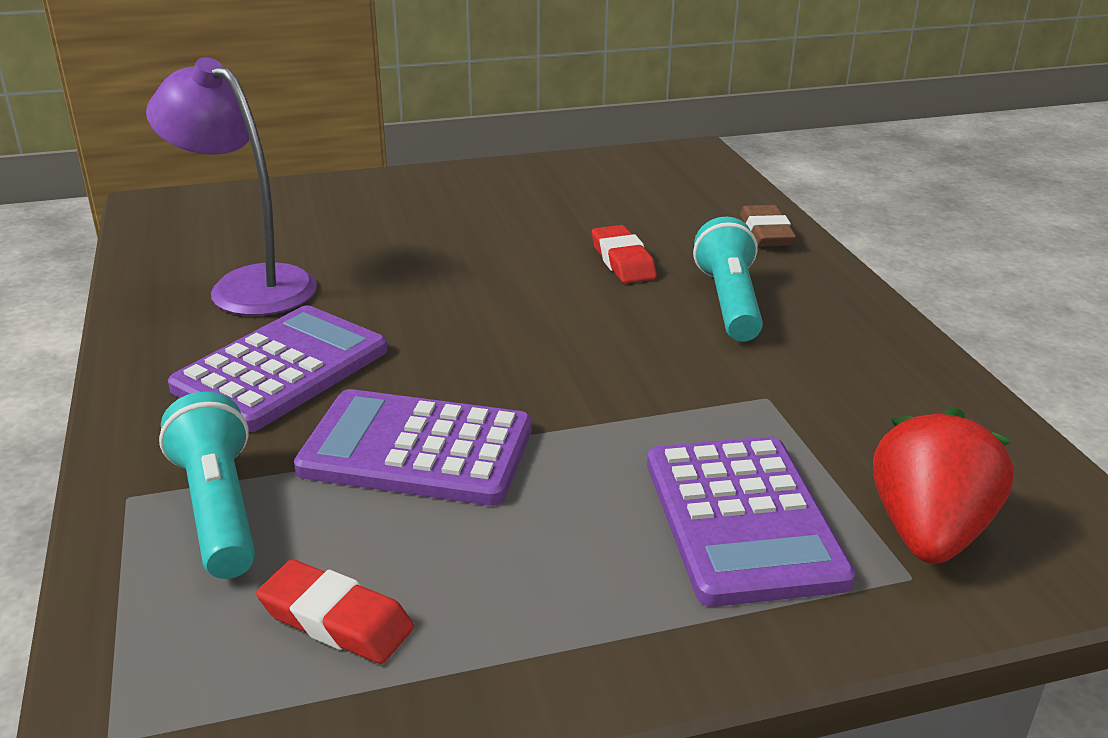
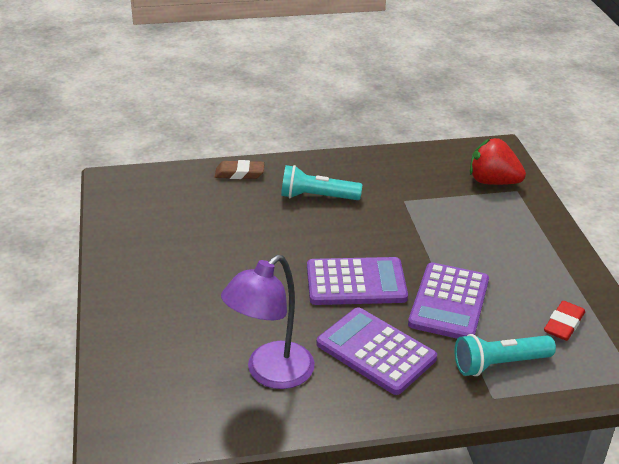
camera: 85 degrees left, 5 degrees up
red eraser [592,225,657,283] -> none
purple calculator [647,436,856,607] -> purple calculator moved to [307,257,408,305]

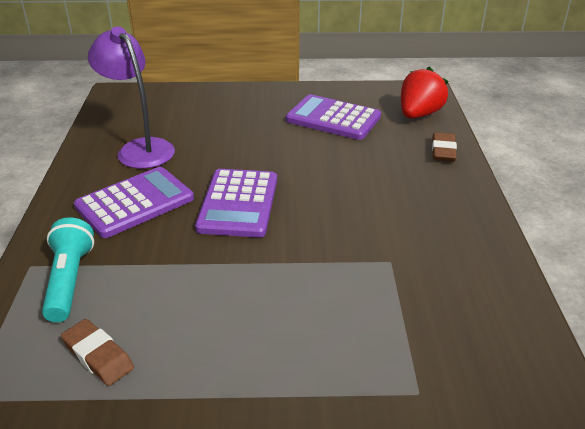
camera: 100 degrees right, 0 degrees up
turquoise flashlight [281,165,362,200] -> none
purple calculator [408,262,489,339] -> purple calculator moved to [286,94,381,140]
red strawberry [470,138,526,185] -> red strawberry moved to [401,67,449,119]
red eraser [544,301,585,341] -> brown eraser [61,319,134,386]

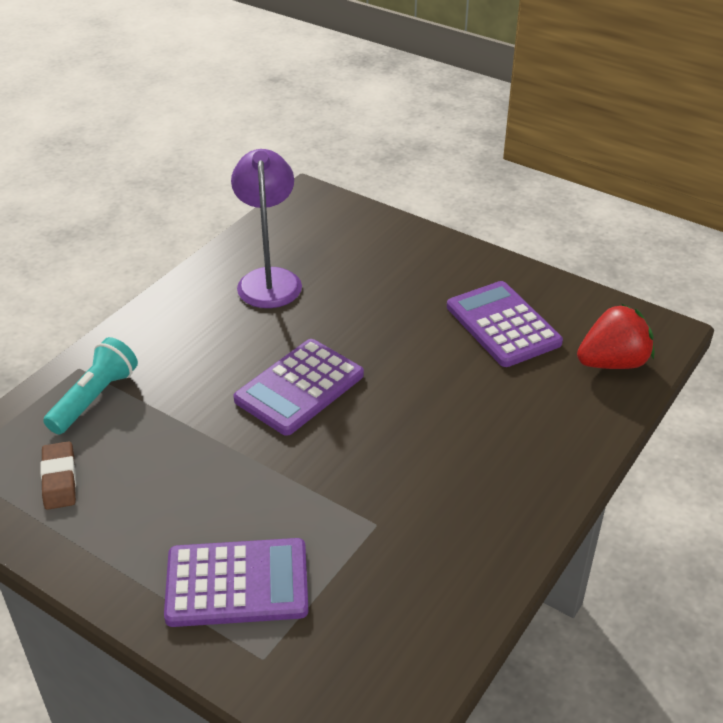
camera: 35 degrees right, 5 degrees up
purple calculator [74,167,194,238] -> purple calculator moved to [164,538,309,627]
brown eraser [432,132,457,162] -> none

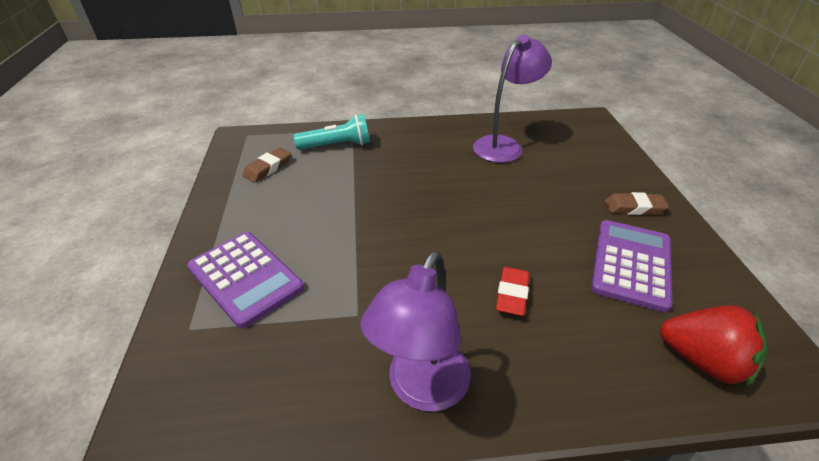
camera: 50 degrees right, 0 degrees up
purple calculator [233,339,364,436] -> none
none -> purple lamp [360,251,471,412]
none -> red eraser [496,267,530,316]
none -> brown eraser [605,192,669,215]

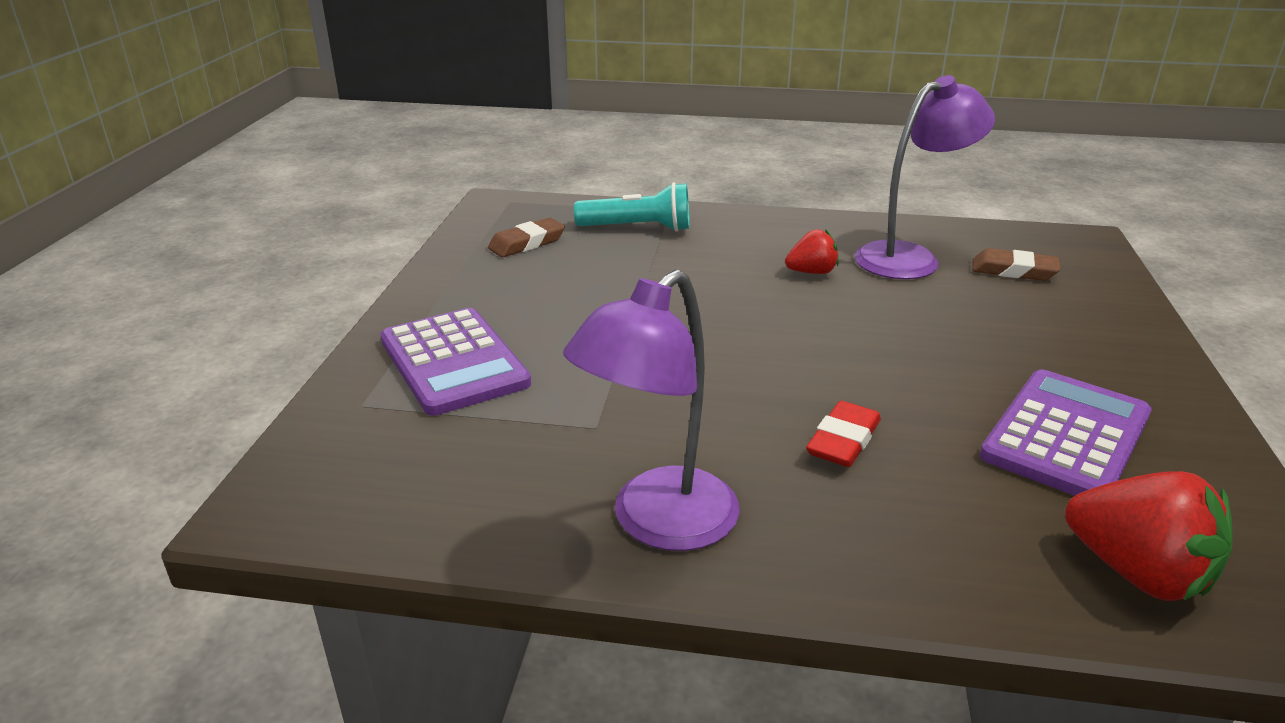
camera: 15 degrees right, 10 degrees down
brown eraser [605,192,669,215] -> brown eraser moved to [972,248,1061,281]
none -> red strawberry [785,229,839,274]

